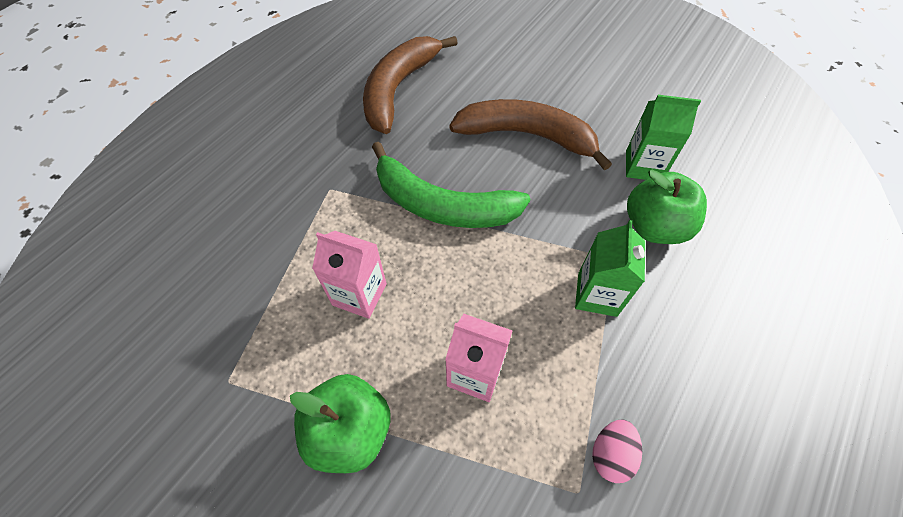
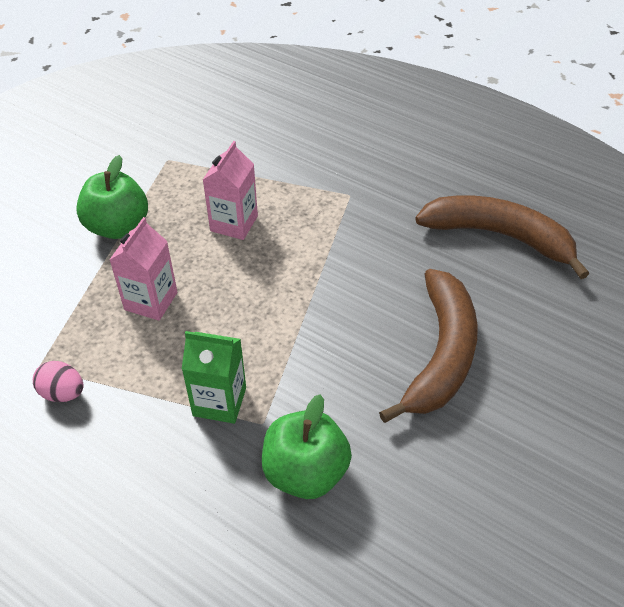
camera: 90 degrees right, 10 degrees down
green banana [372,142,530,228] -> none
green carton [626,95,701,180] -> none

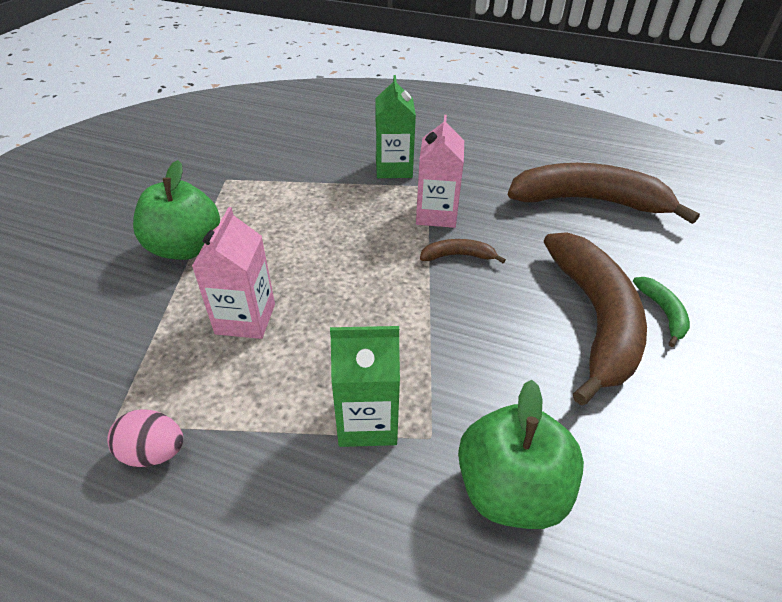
camera: 15 degrees left, 5 degrees down
pink carton [203,141,258,240] -> pink carton moved to [416,115,464,228]
none -> green carton [375,75,416,178]
none -> brown banana [420,239,506,263]
none -> green banana [633,277,690,347]

